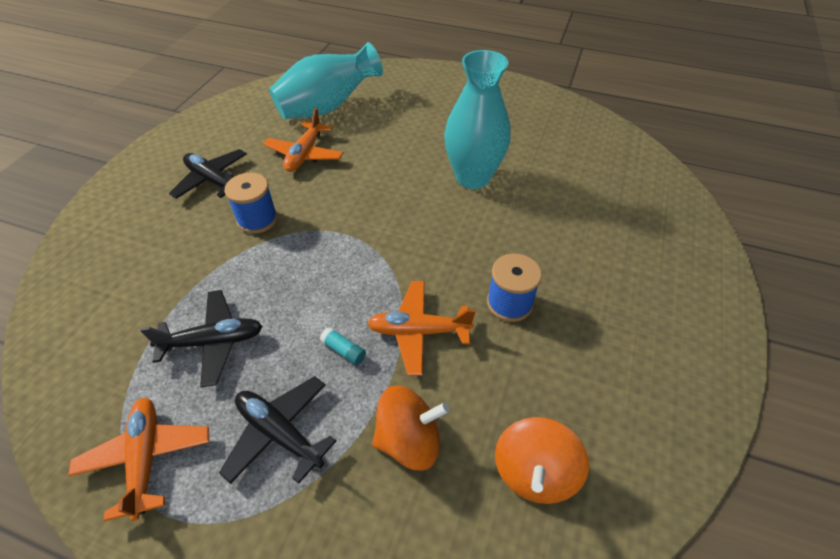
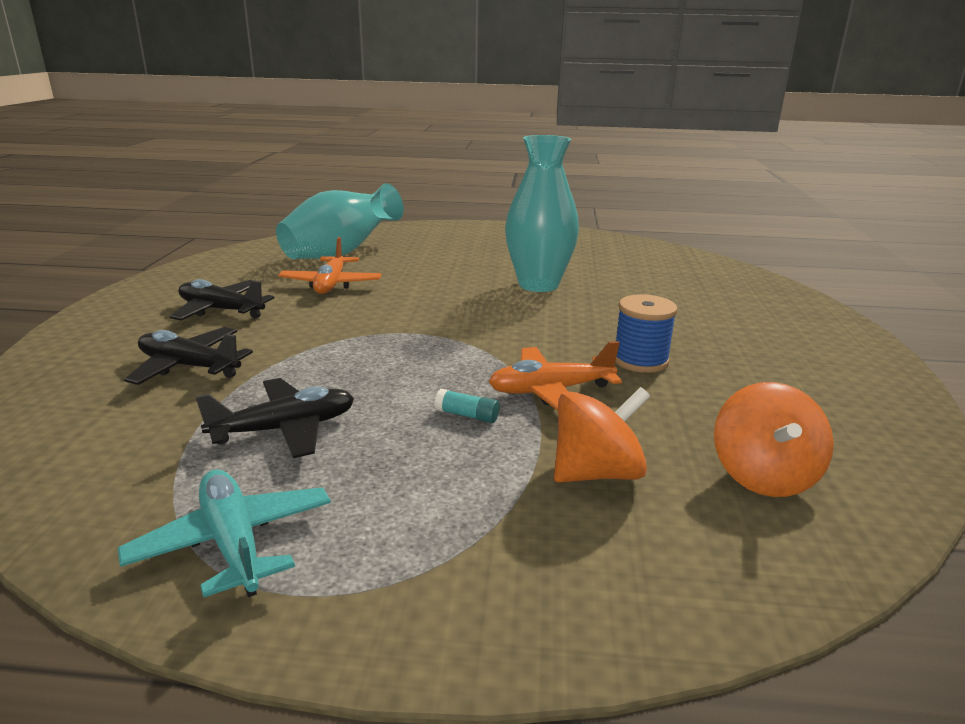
camera: 15 degrees left, 25 degrees down
orange plane [68,398,209,521] -> turquoise plane [118,470,331,598]
black plane [219,376,336,484] -> black plane moved to [124,327,253,385]
blue spool [224,173,278,234] -> none

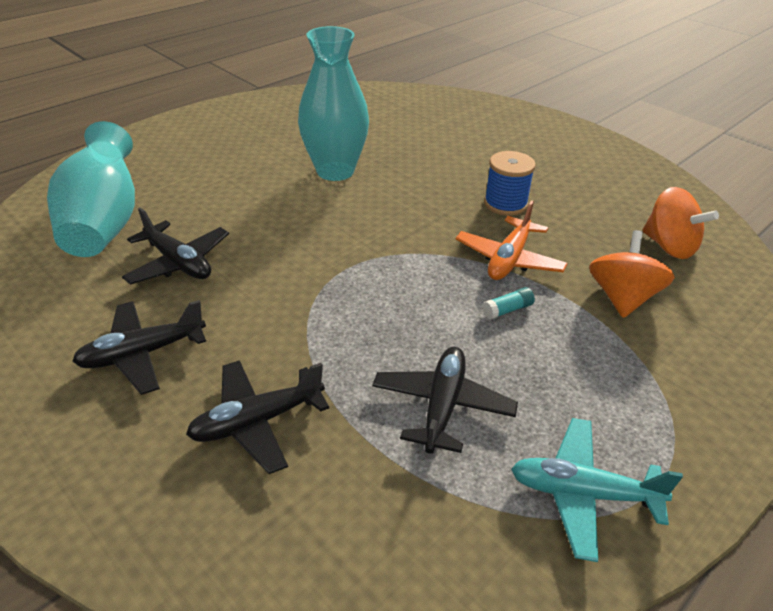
camera: 50 degrees left, 15 degrees up
orange plane [278,237,382,294] -> black plane [122,208,229,285]

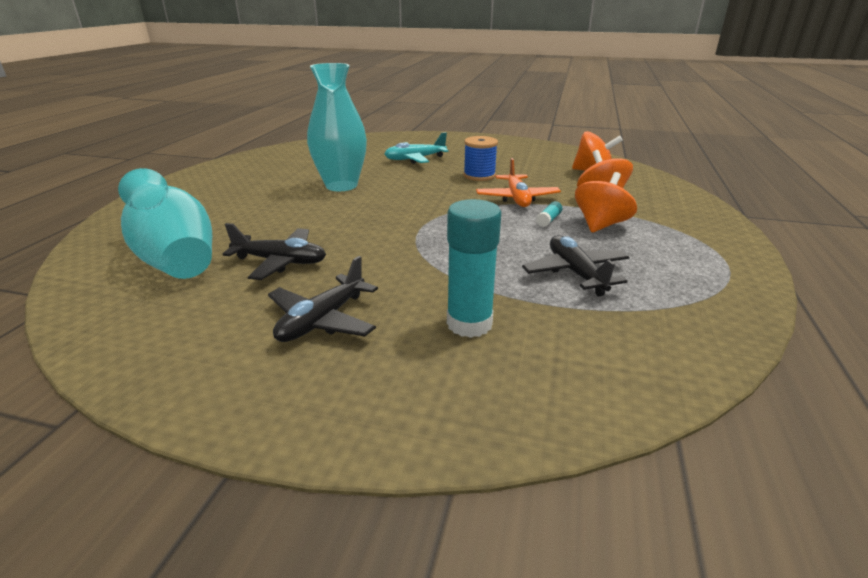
camera: 30 degrees left, 10 degrees down
black plane [186,360,329,474] -> turquoise glue stick [447,199,501,338]
turquoise plane [511,418,683,562] -> turquoise plane moved to [385,132,449,164]
none -> orange spinning top [575,172,637,233]

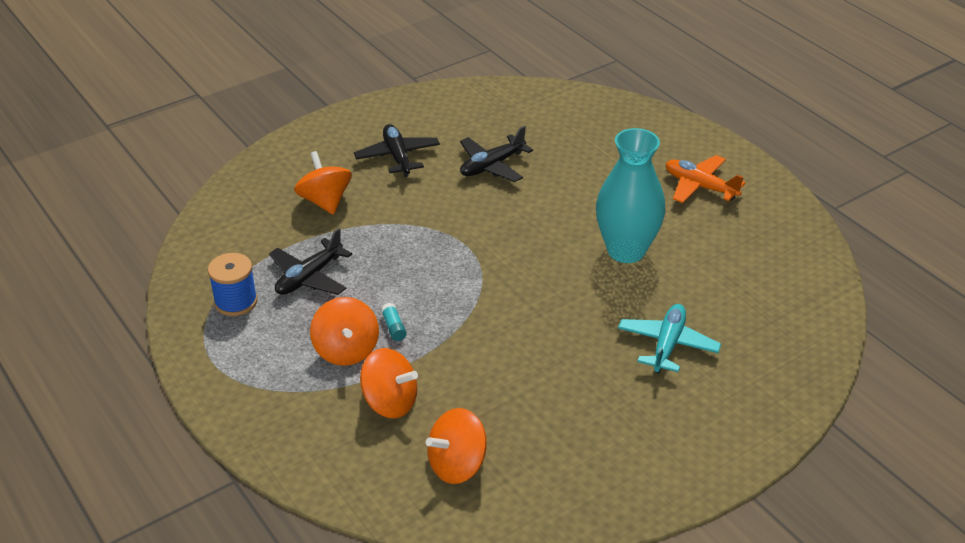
camera: 130 degrees right, 10 degrees up
turquoise vase [118,168,212,279] -> none
turquoise glue stick [447,199,501,338] -> orange spinning top [294,151,352,215]
blue spool [463,136,498,181] -> blue spool moved to [208,253,257,316]
orange plane [476,158,561,207] -> orange plane moved to [666,155,746,203]
black plane [522,235,629,296] -> black plane turned 105 degrees clockwise [269,228,352,295]

